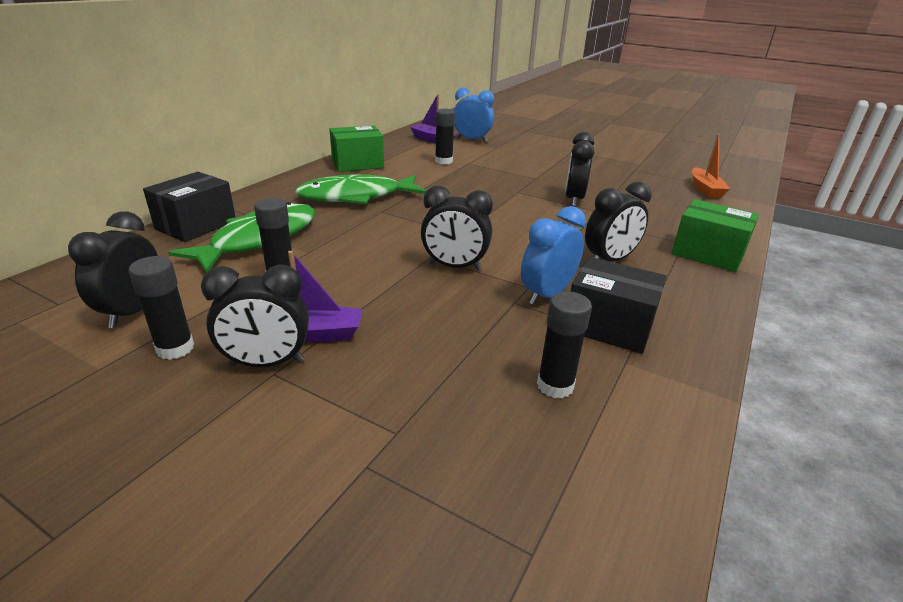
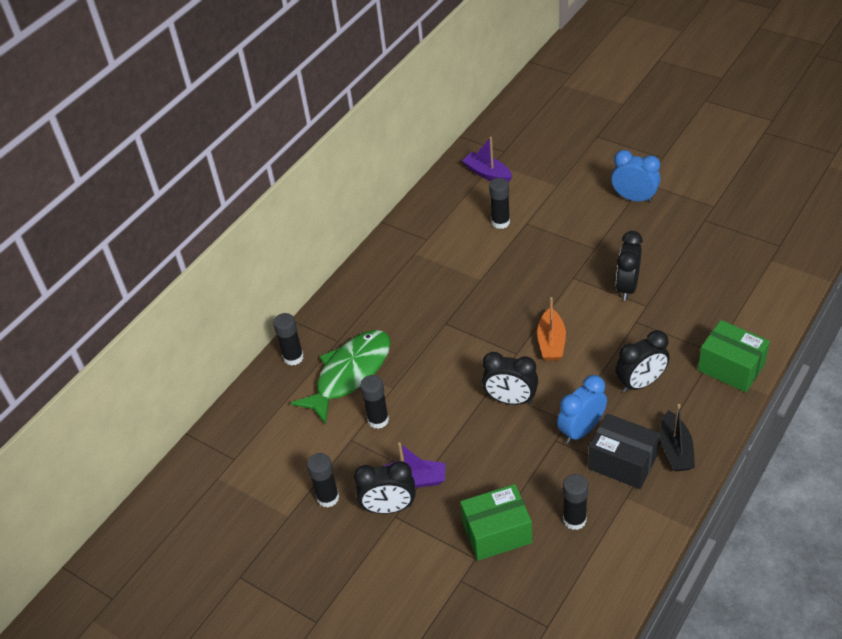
camera: 10 degrees right, 15 degrees up
black clock [68,211,158,328] -> none
black box [143,172,236,242] -> black glue stick [273,313,304,366]
green fish [295,174,426,204] -> none
green box [329,126,384,172] -> green box moved to [460,484,532,561]
blue clock [454,87,494,142] -> blue clock moved to [611,150,661,203]
orange boat [692,134,730,198] -> orange boat moved to [537,297,566,361]
none -> black boat [660,404,695,472]

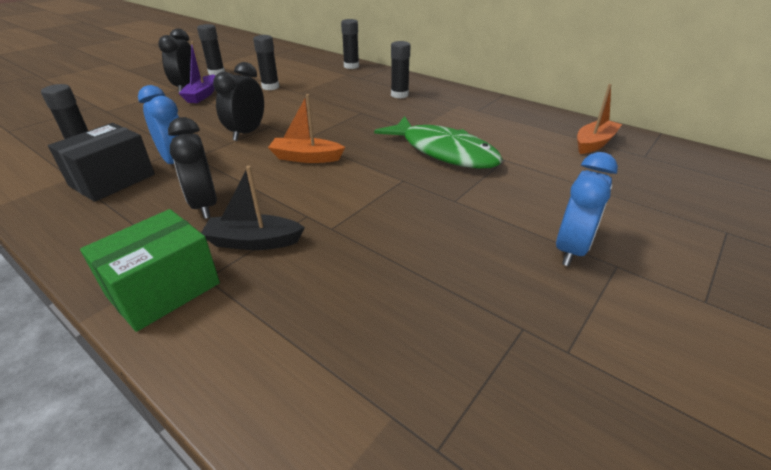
camera: 90 degrees right, 10 degrees down
green fish [291,330,391,425] -> green fish moved to [374,116,503,168]
green box [460,484,532,561] -> none
purple boat [462,137,512,183] -> orange boat [577,84,622,154]
black glue stick [489,178,510,229] -> black glue stick moved to [391,41,410,98]
black clock [616,231,643,301] -> none
black boat [660,404,695,472] -> black boat moved to [201,166,305,250]

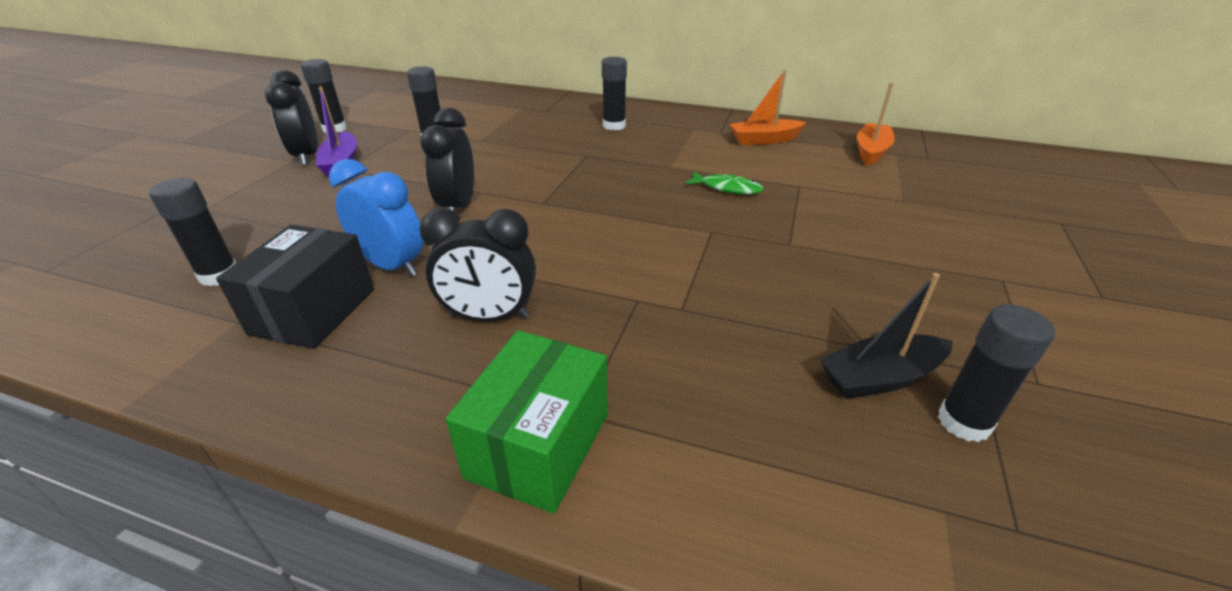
camera: 20 degrees left, 0 degrees up
black clock [168,117,217,219] -> black clock turned 45 degrees counterclockwise [419,208,536,322]
black boat [201,166,305,250] -> black boat moved to [820,273,953,399]
orange boat [268,94,345,163] -> orange boat moved to [730,70,806,145]
black glue stick [341,19,359,69] -> black glue stick moved to [938,304,1055,442]
green fish [374,116,503,168] -> green fish [685,171,764,194], size x0.45
blue clock [556,152,618,266] -> none

